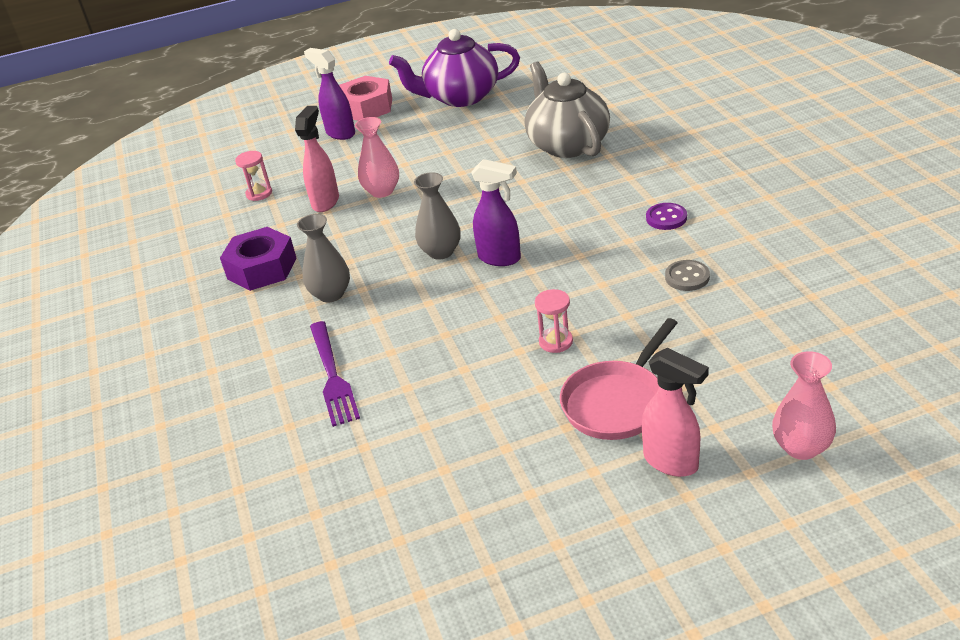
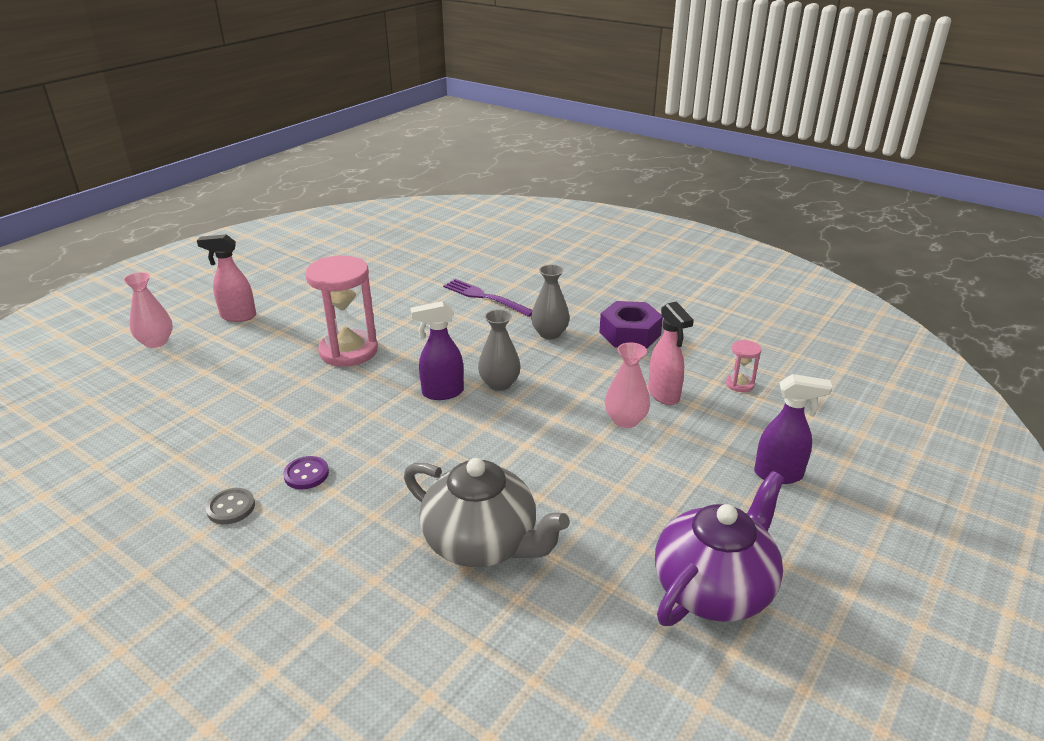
camera: 140 degrees right, 5 degrees down
pink nut [339,76,392,121] -> none
pink hourglass [535,289,573,353] -> pink hourglass [305,255,378,367], size x2.22
pink pan [560,318,677,440] -> none
grey button [665,260,710,291] -> grey button moved to [206,488,255,524]

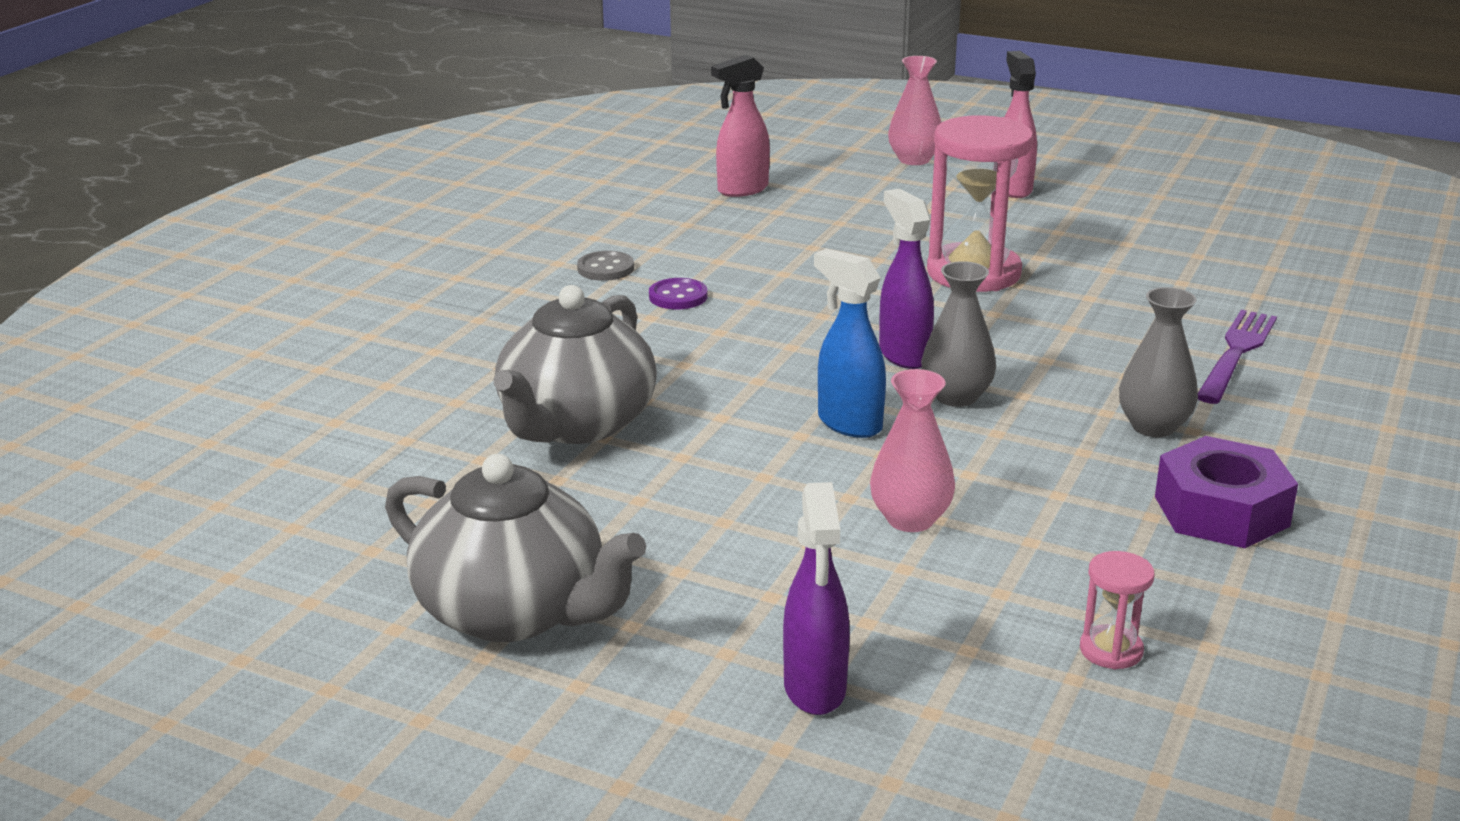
camera: 80 degrees right, 5 degrees down
pink spray bottle [648,301,694,405] -> pink spray bottle moved to [711,54,770,197]
purple teapot [655,471,785,626] -> grey teapot [385,454,646,642]
none -> blue spray bottle [814,249,886,438]

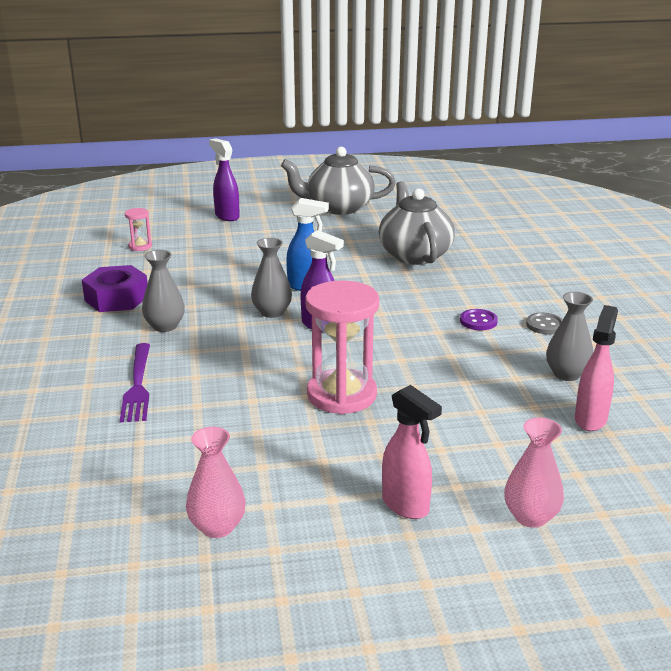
camera: 145 degrees right, 0 degrees up
pink vase [870,369,955,532] -> pink vase moved to [186,427,246,538]
none -> grey vase [546,292,593,381]

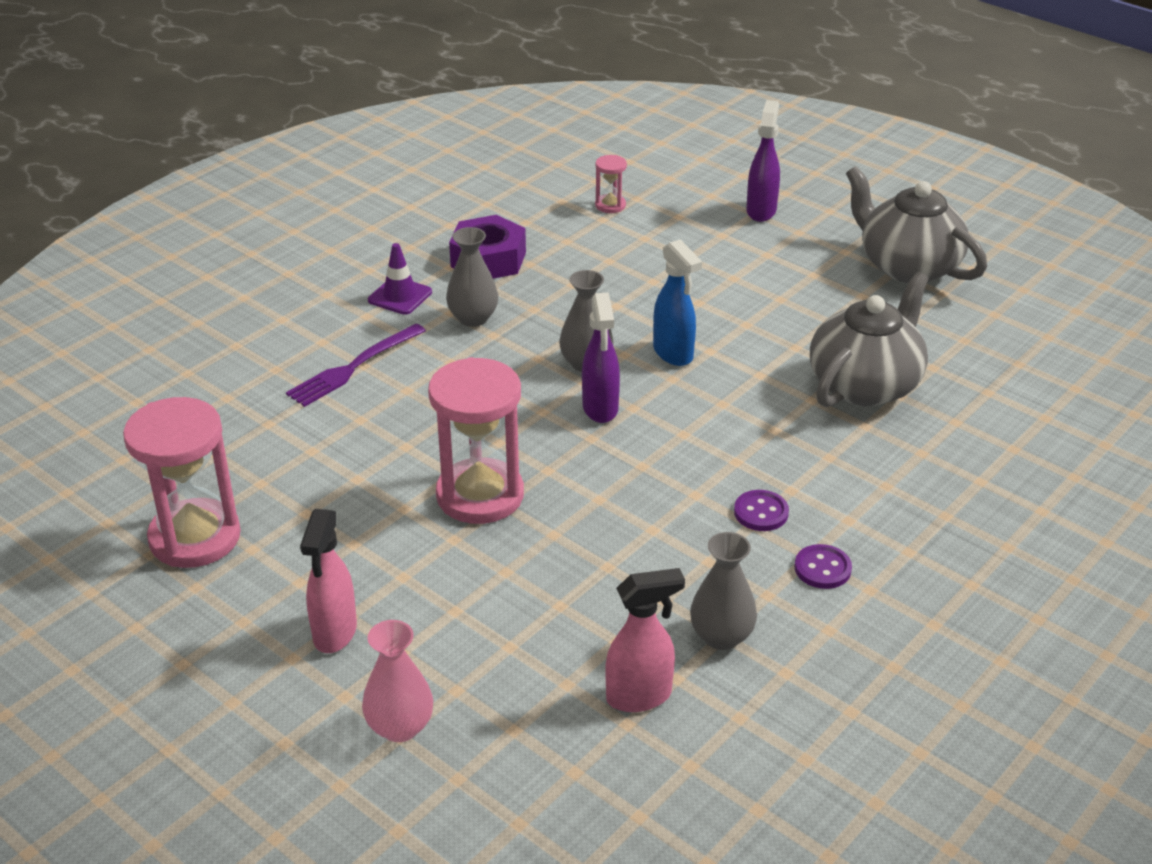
camera: 50 degrees right, 10 degrees up
pink vase [186,427,246,538] -> pink hourglass [123,397,241,568]
grey button [526,313,563,335] -> purple button [795,544,852,589]
none -> purple traffic cone [368,243,432,315]

